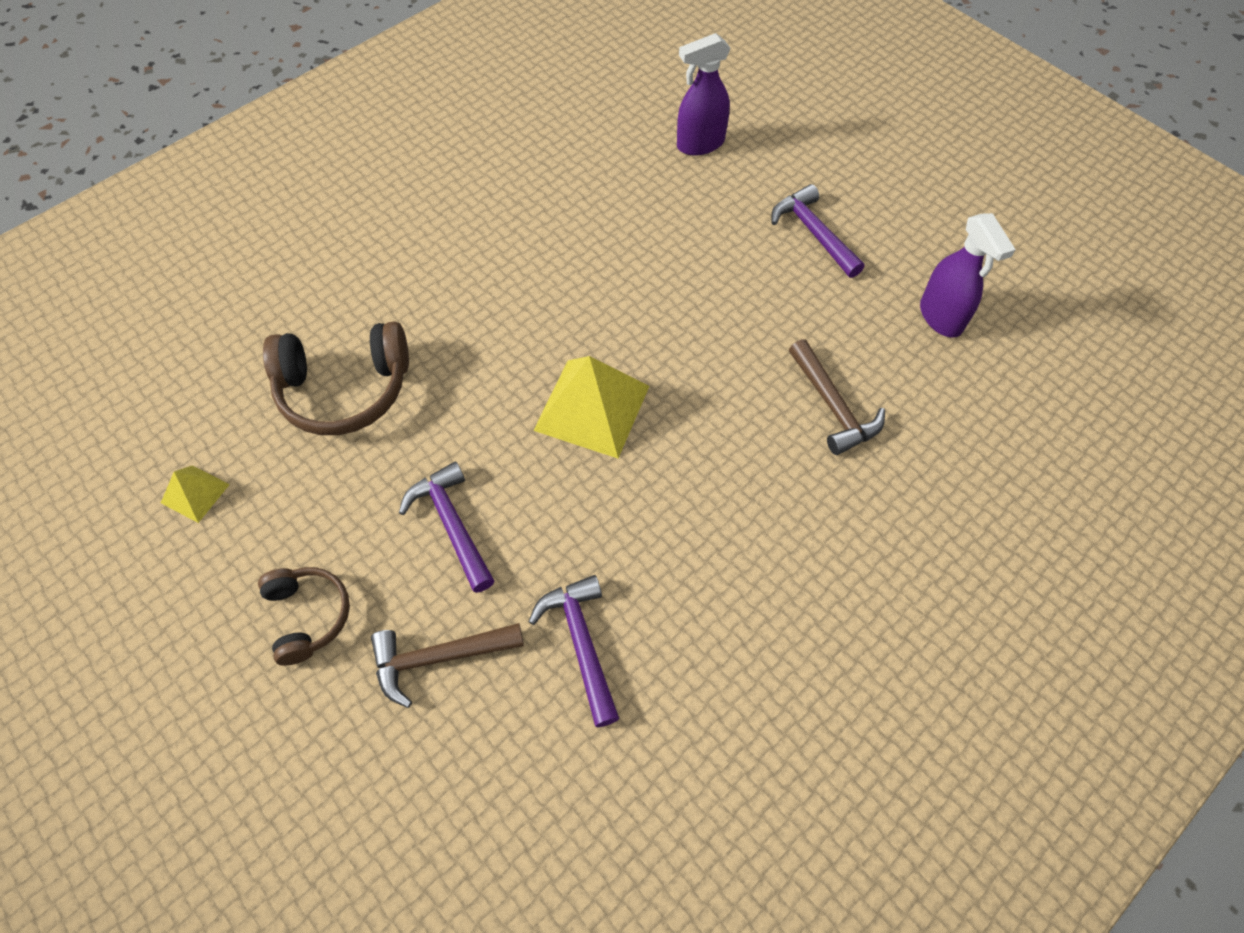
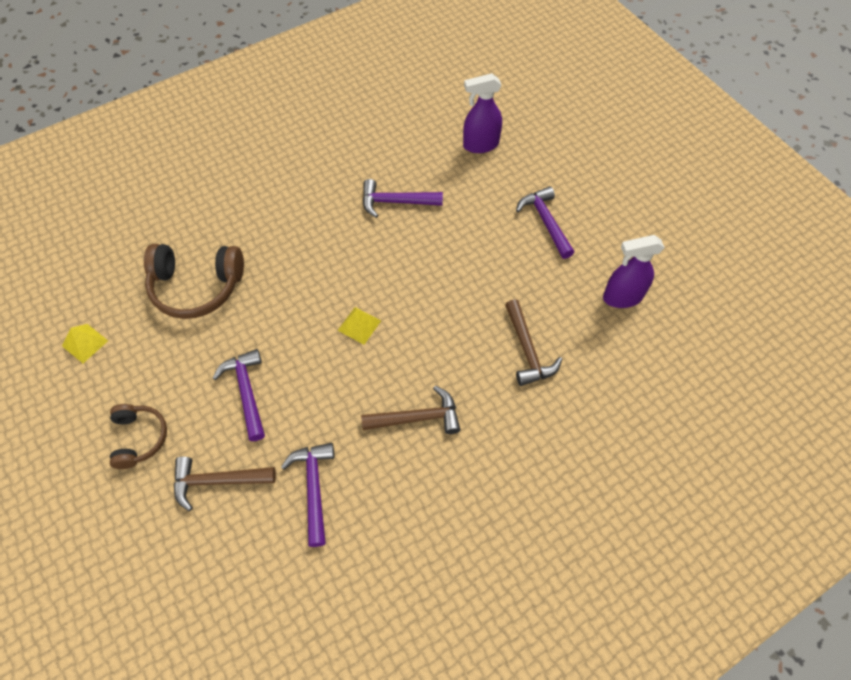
camera: 10 degrees right, 0 degrees up
yellow pyramid [533,356,649,458] -> yellow pyramid [337,307,381,345], size x0.51
purple spray bottle [920,213,1016,338] -> purple spray bottle turned 90 degrees clockwise [603,235,665,308]
none -> brown hammer [361,386,461,434]
none -> purple hammer [363,179,443,218]

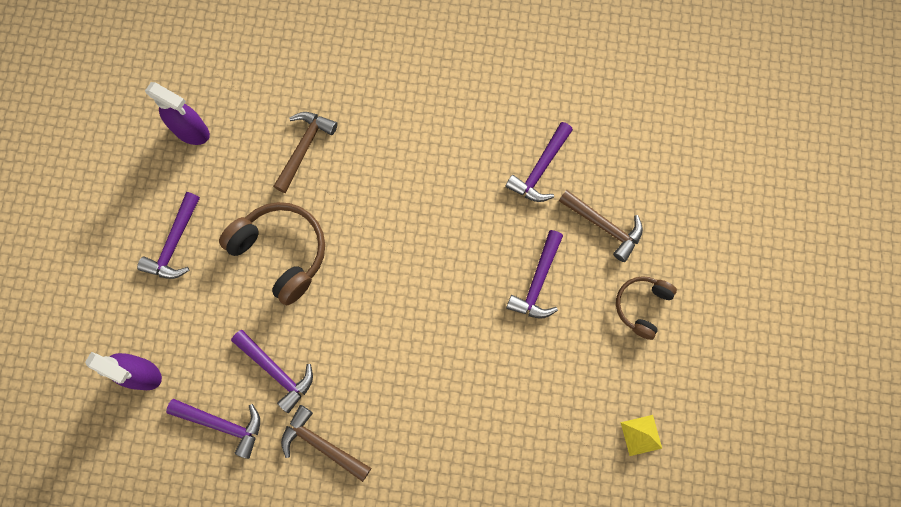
camera: 140 degrees left, 15 degrees up
brown headphones [144,244,244,319] -> brown headphones moved to [219,202,325,305]
yellow pyramid [337,307,381,345] -> none
brown hammer [361,386,461,434] -> brown hammer moved to [281,405,371,482]
none -> purple hammer [166,399,260,459]

